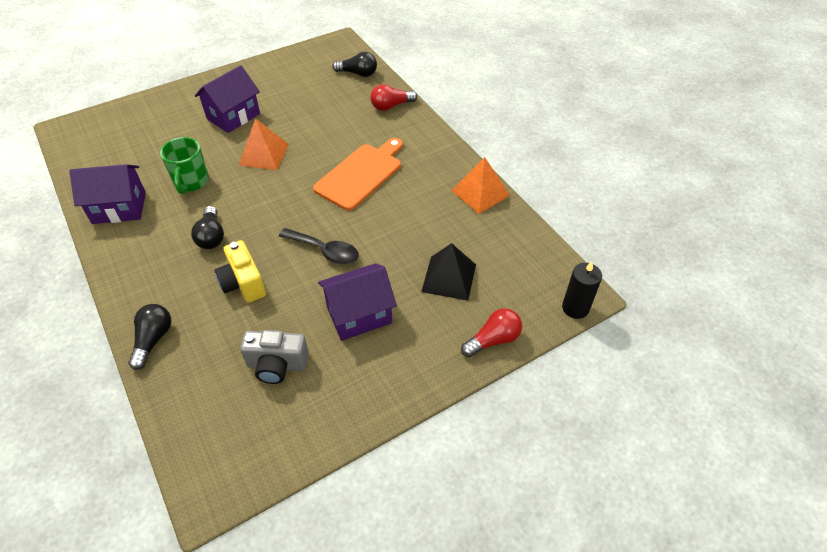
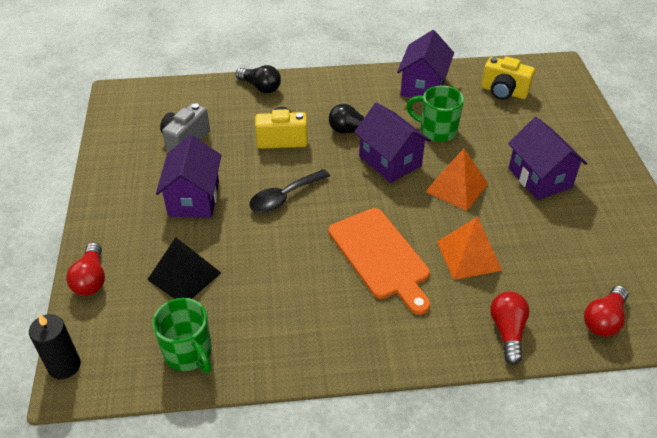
camera: 115 degrees right, 5 degrees down
black light bulb [332,52,377,77] -> red light bulb [584,286,629,337]
orange pyramid [451,157,510,214] -> orange pyramid moved to [437,217,503,280]
none -> green mug [152,298,212,373]
none -> purple house [354,103,431,183]
none -> yellow camera [481,57,535,100]

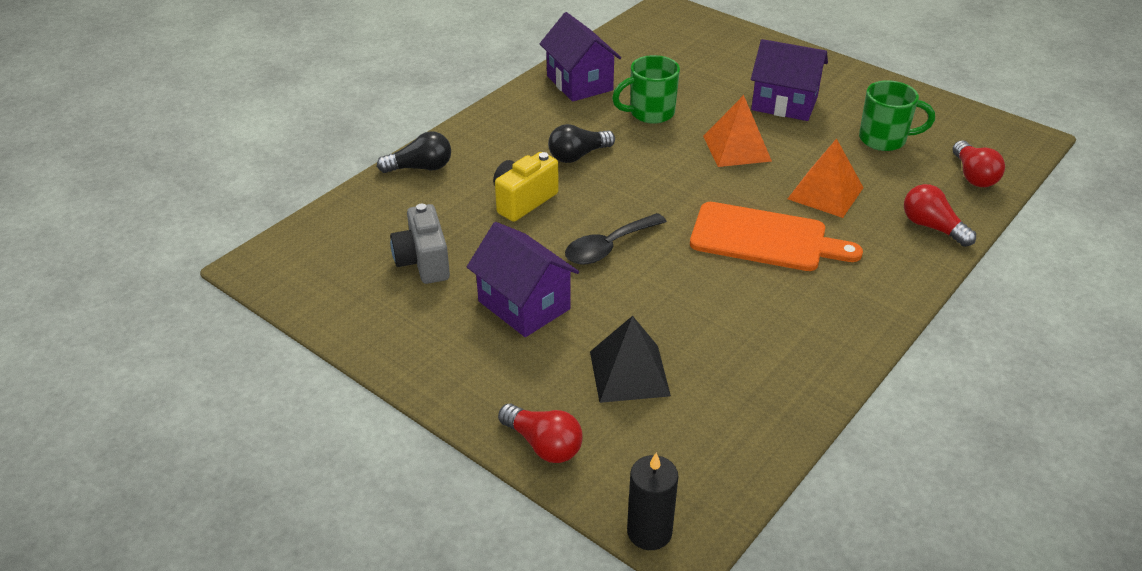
camera: 45 degrees left, 5 degrees down
green mug [152,298,212,373] -> green mug moved to [859,80,935,151]
black spoon [249,169,330,213] -> black spoon turned 45 degrees clockwise [565,213,667,264]
purple house [354,103,431,183] -> none
yellow camera [481,57,535,100] -> none

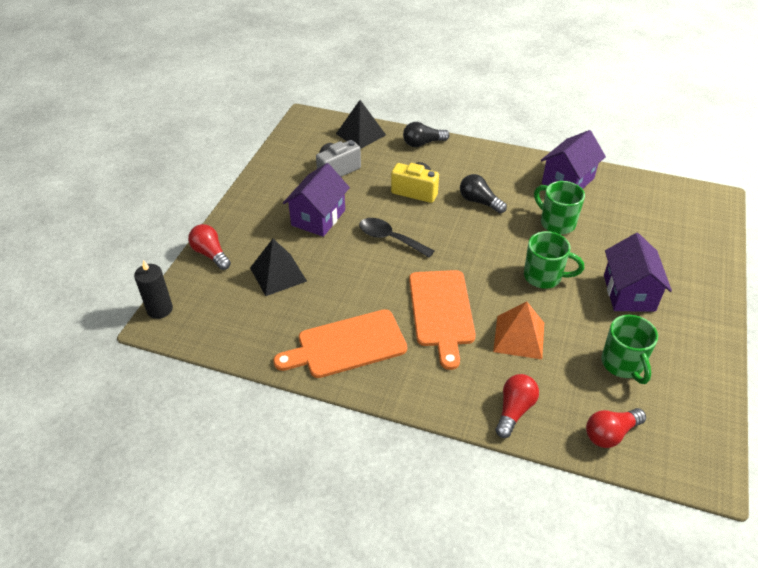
camera: 70 degrees right, 5 degrees up
black light bulb [377,131,451,173] -> black light bulb turned 105 degrees clockwise [403,122,450,147]
red light bulb [498,404,583,463] -> red light bulb turned 120 degrees clockwise [188,224,231,270]
orange pyramid [703,95,772,167] -> green mug [524,231,584,289]
none -> orange cutting board [273,309,407,378]
none -> black pyramid [336,100,386,149]

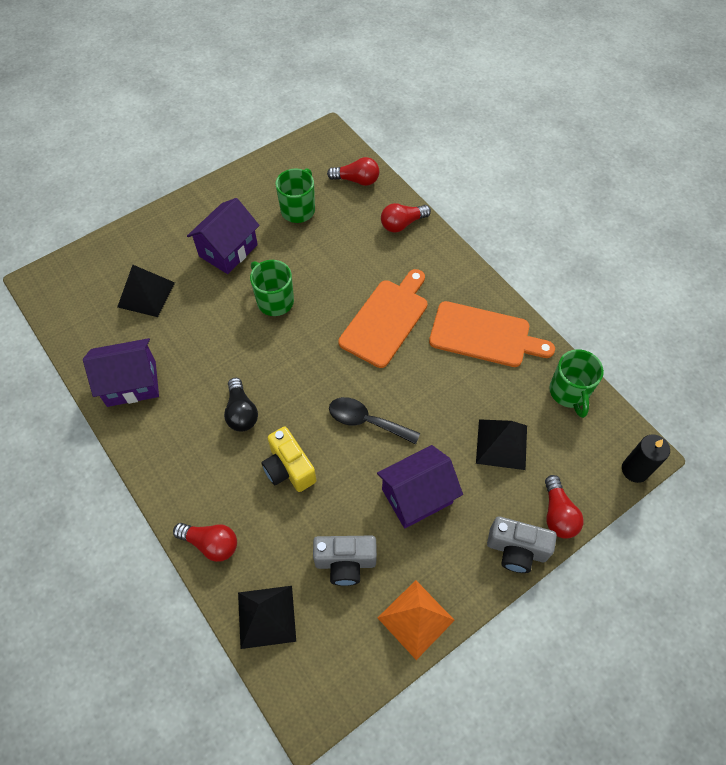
camera: 145 degrees left, 15 degrees up
black spoon [359,218,434,258] -> black spoon turned 135 degrees clockwise [329,397,420,445]
black light bulb [403,122,450,147] -> red light bulb [173,523,237,562]
orange pyramid [493,301,544,359] -> orange pyramid moved to [378,580,455,660]
green mug [534,181,585,234] -> green mug moved to [549,349,604,418]
none -> black pyramid [117,265,175,317]
none -> grey camera [487,516,557,573]

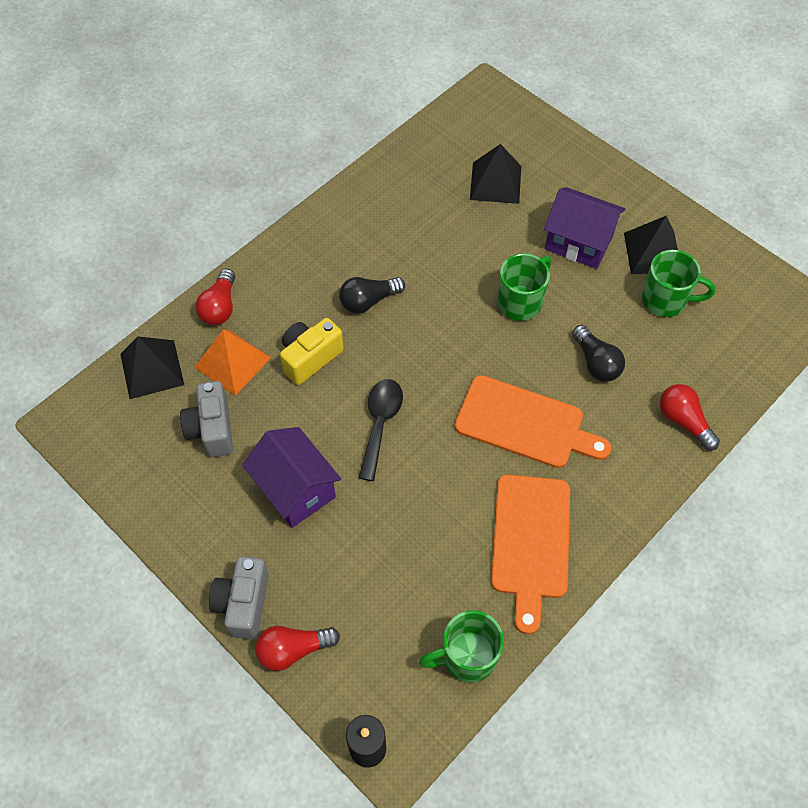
camera: 80 degrees right, 0 degrees up
purple house [83,338,159,407] -> none
red light bulb [327,157,379,186] -> none
orange pyramid [378,580,455,660] -> orange pyramid moved to [194,329,271,396]
black pyramid [476,419,527,470] -> black pyramid moved to [624,216,678,274]
none -> black light bulb [572,325,625,382]

